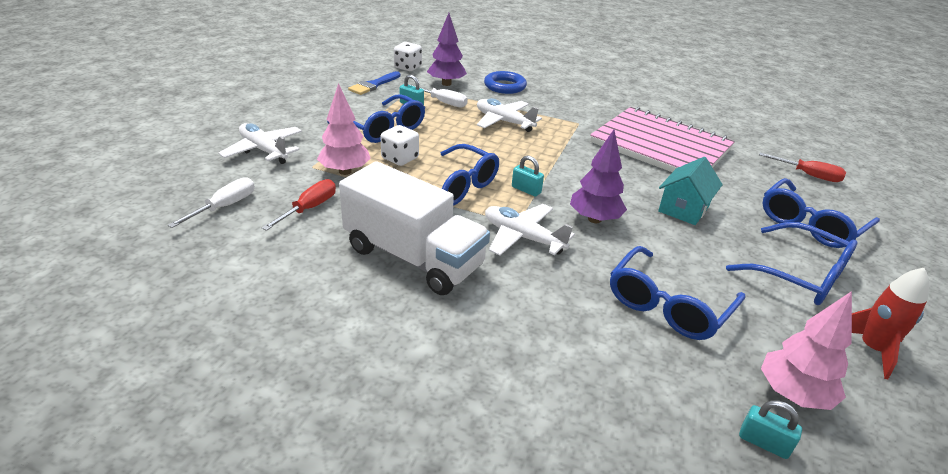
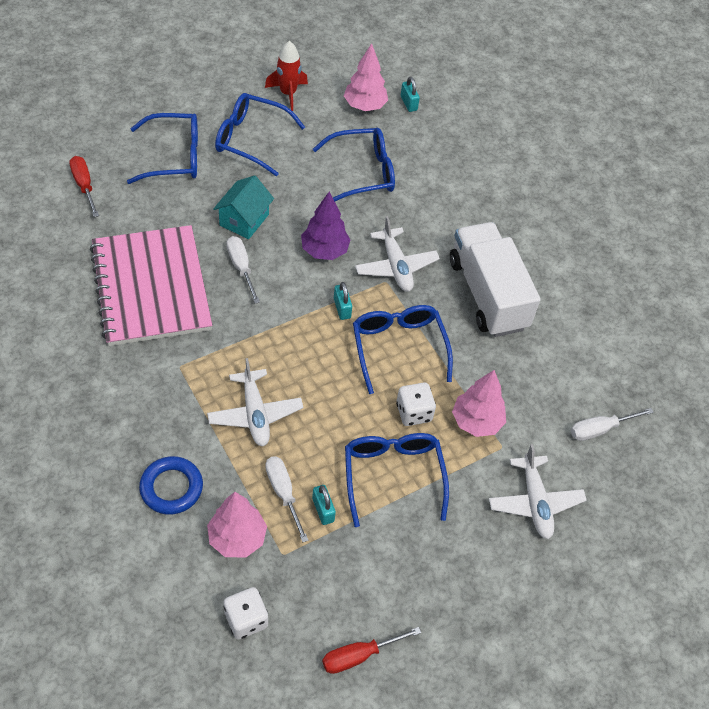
camera: 145 degrees left, 20 degrees up
red screwdriver [262,179,336,231] -> red screwdriver moved to [322,627,421,674]
blue brush [348,71,401,95] -> none
purple tree [427,13,467,86] -> pink tree [207,492,267,558]
turquoise house [658,157,723,225] -> turquoise house turned 45 degrees counterclockwise [213,175,274,239]
blue glasses [726,222,858,305] -> blue glasses turned 60 degrees counterclockwise [215,93,305,176]
none -> white screwdriver [226,236,260,304]

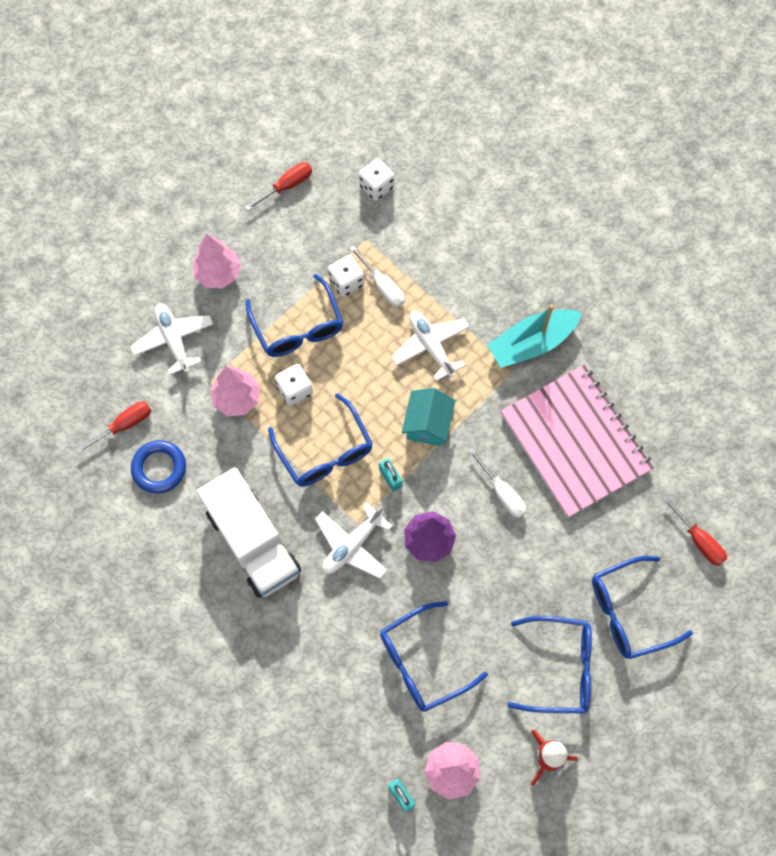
camera: 170 degrees right, 15 degrees up
blue ring [139,456,203,515] -> blue ring moved to [131,440,186,493]
pink tree [207,492,267,558] -> pink tree moved to [193,233,241,289]
turquoise house [213,175,274,239] -> turquoise house moved to [402,388,456,446]
turquoise padlock [312,485,336,525] -> white dice [328,255,364,297]
white plane [355,216,440,292] -> white plane turned 105 degrees counterclockwise [315,502,392,579]
white screwdriver [571,408,654,441] -> red screwdriver [76,401,151,454]
none -> turquoise boat [487,304,582,368]

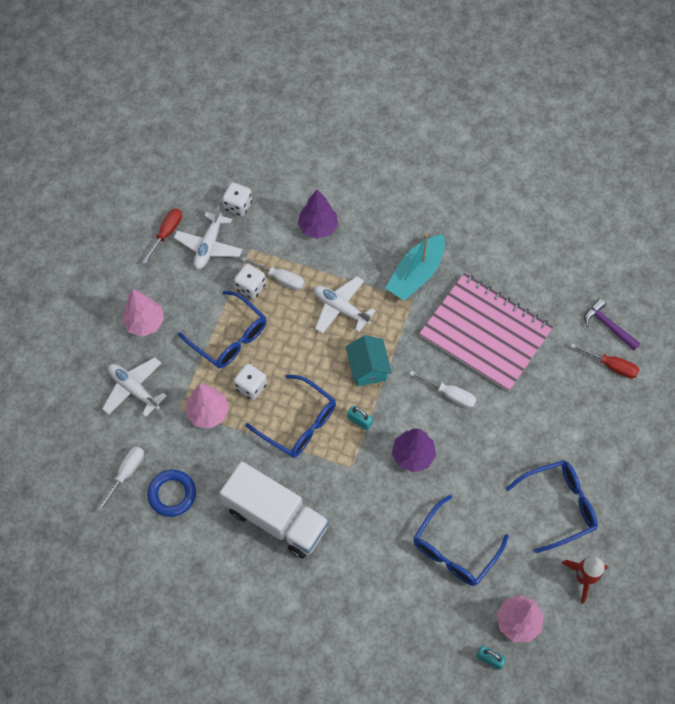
camera: 25 degrees left, 5 degrees down
red screwdriver [76,401,151,454] -> white screwdriver [97,446,144,512]
white plane [315,502,392,579] -> white plane moved to [174,205,243,269]
blue glasses [592,556,693,659] -> none
none -> purple tree [298,190,338,239]
none -> purple hammer [584,299,640,350]

